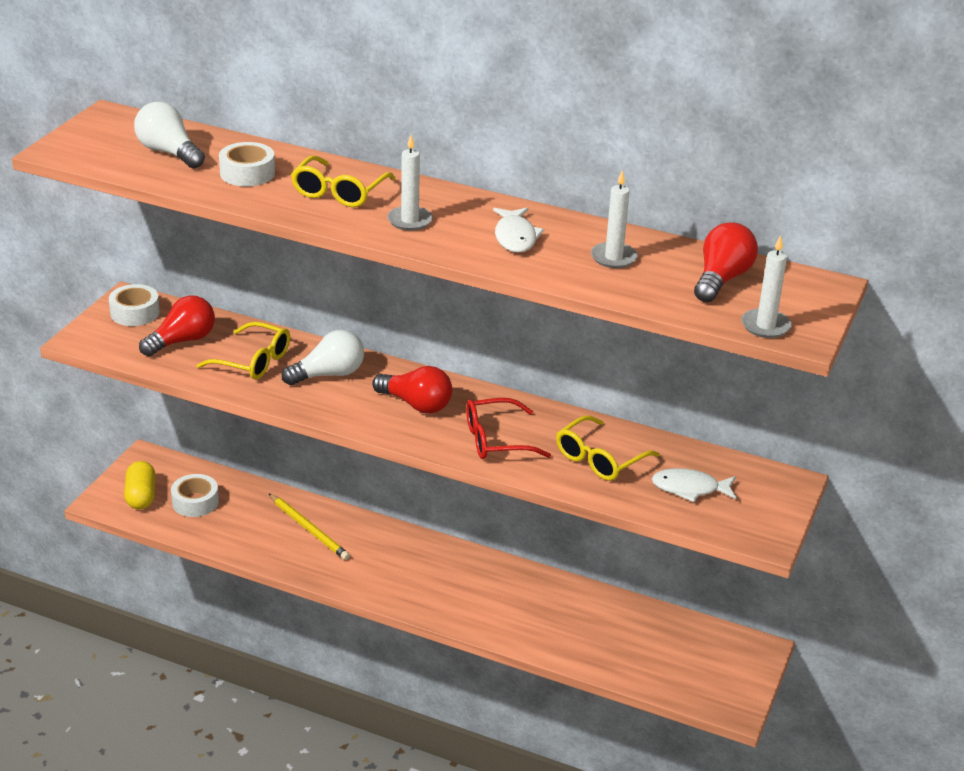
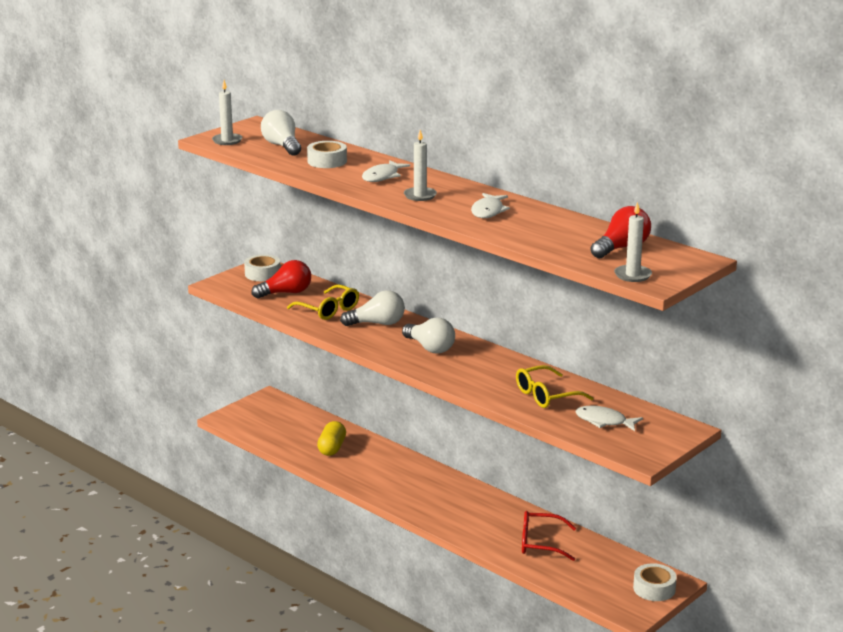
camera: 20 degrees right, 10 degrees down
yellow capsule [124,461,156,509] -> yellow capsule moved to [317,421,346,456]
white tape [171,474,219,517] -> white tape moved to [633,563,677,601]
yellow pencil [269,493,350,560] -> none
yellow glasses [291,156,395,207] -> white fish [362,160,410,182]
red light bulb [372,366,452,413] -> white light bulb [402,317,455,354]
red glasses [466,398,551,459] -> red glasses moved to [522,511,576,561]
white candle [591,170,638,268] -> white candle moved to [212,80,242,145]

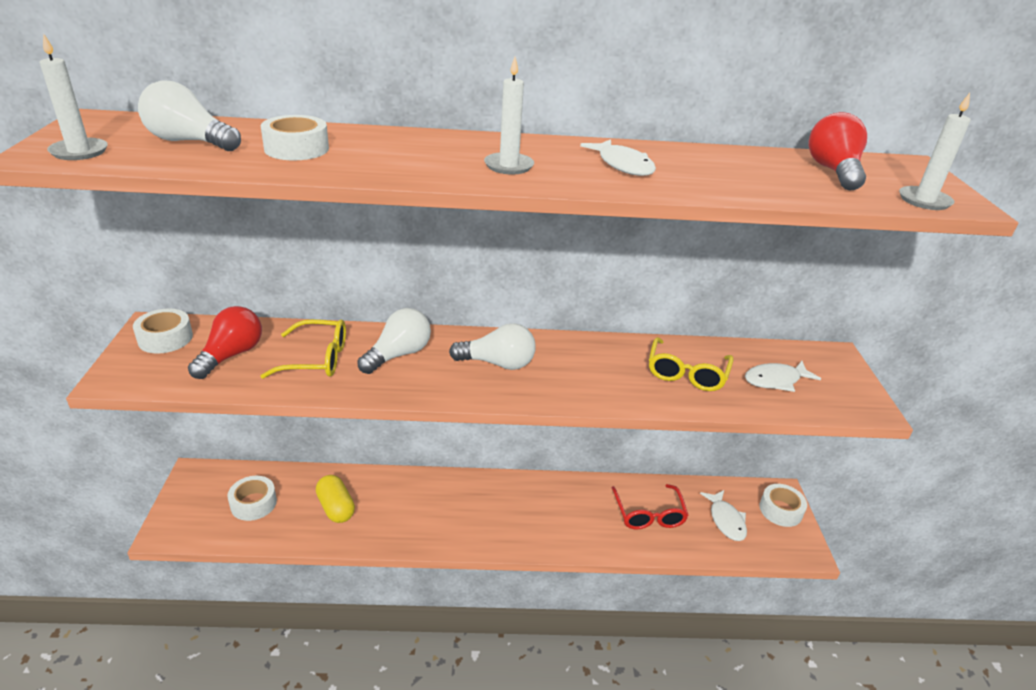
camera: 45 degrees left, 10 degrees up
white fish [362,160,410,182] -> white fish moved to [700,490,747,541]
red glasses [522,511,576,561] -> red glasses turned 60 degrees counterclockwise [612,484,689,530]
none -> white tape [228,476,277,521]

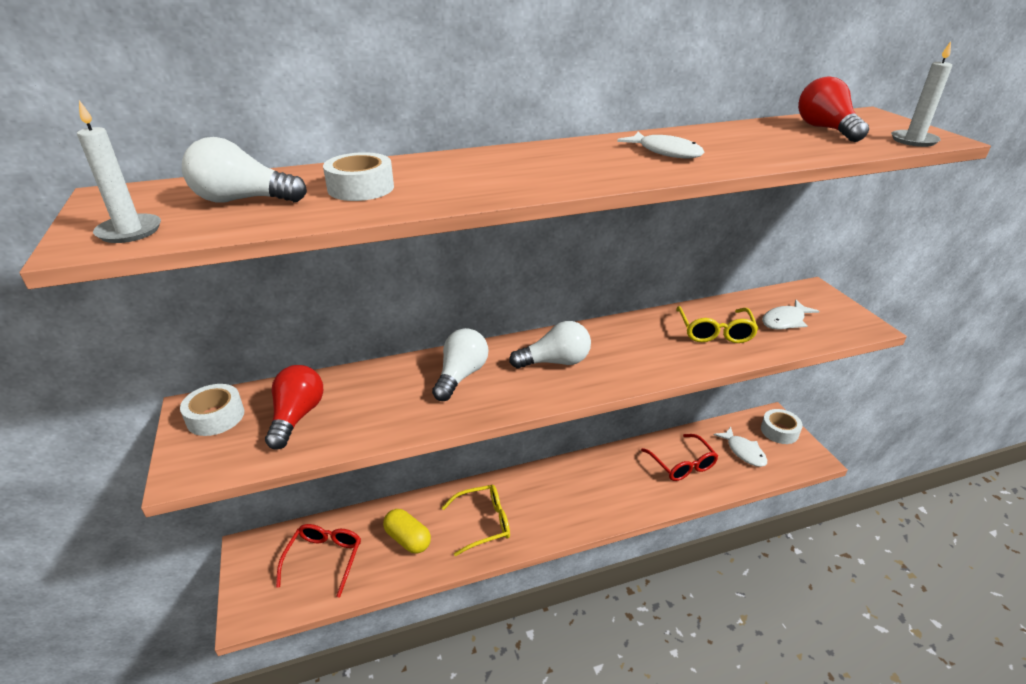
camera: 15 degrees left, 0 degrees up
white tape [228,476,277,521] -> red glasses [276,524,361,597]
yellow glasses [260,319,346,379] -> yellow glasses moved to [442,485,510,556]
white candle [484,57,534,175] -> none

